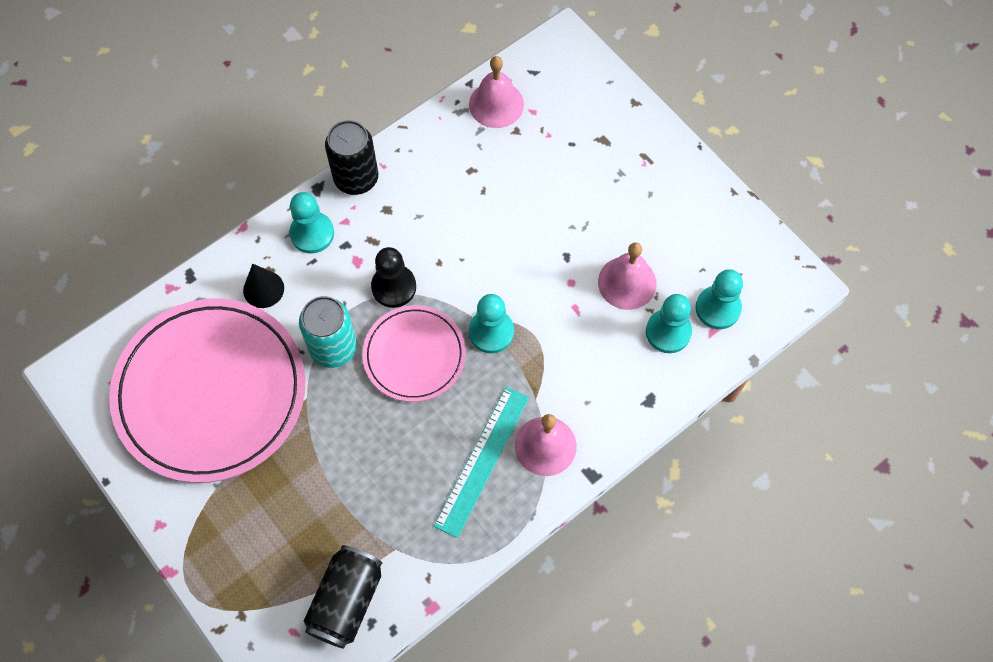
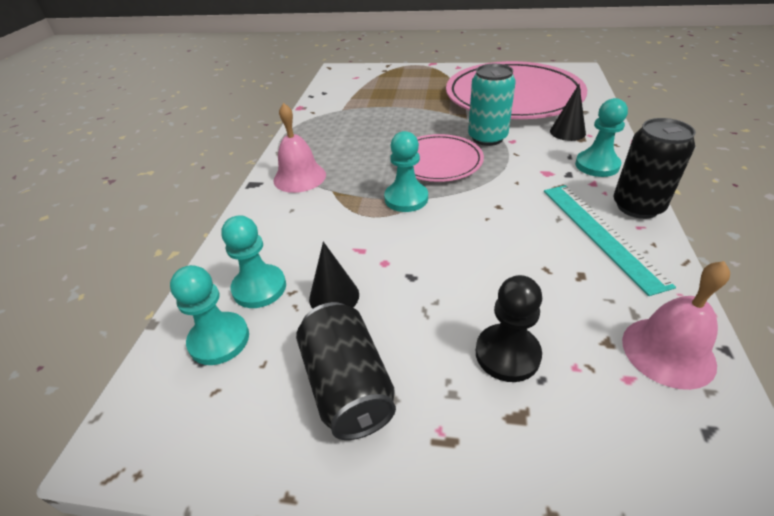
camera: 140 degrees right, 25 degrees down
black can [304,545,382,649] -> black can moved to [296,302,396,440]
black pawn [371,247,416,308] -> black pawn moved to [476,275,542,382]
turquoise ruler [434,387,529,538] -> turquoise ruler moved to [544,185,676,296]
pink bell [598,242,657,310] -> black cone [309,242,359,309]

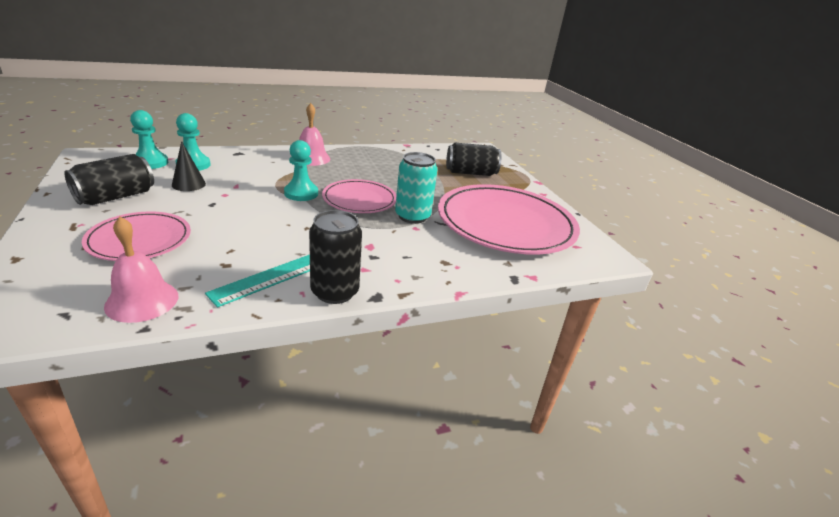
camera: 55 degrees right, 10 degrees down
black pawn [476,275,542,382] -> pink plate [82,211,191,261]
black cone [550,84,586,141] -> none
turquoise pawn [575,98,628,177] -> none
none -> black can [446,143,502,176]

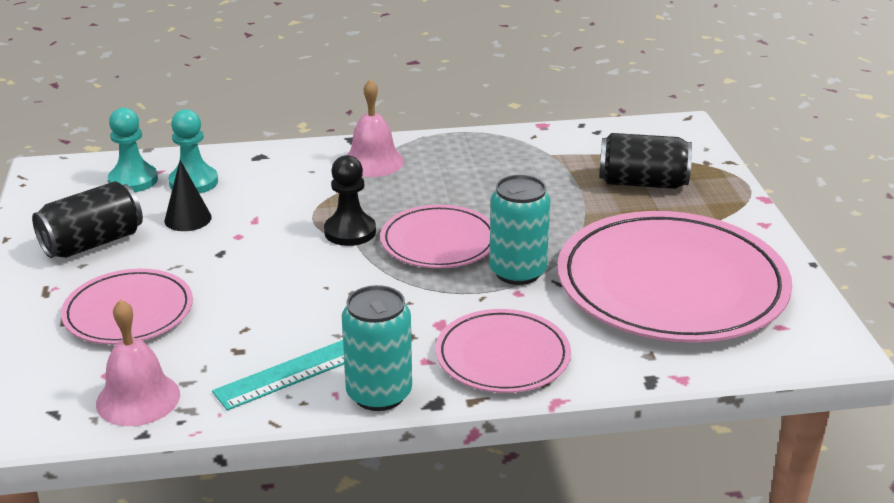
camera: 15 degrees right, 0 degrees up
turquoise pawn [284,140,318,201] -> black pawn [324,155,376,246]
black can [309,210,362,304] -> turquoise can [342,285,412,411]
none -> pink plate [436,309,571,393]

